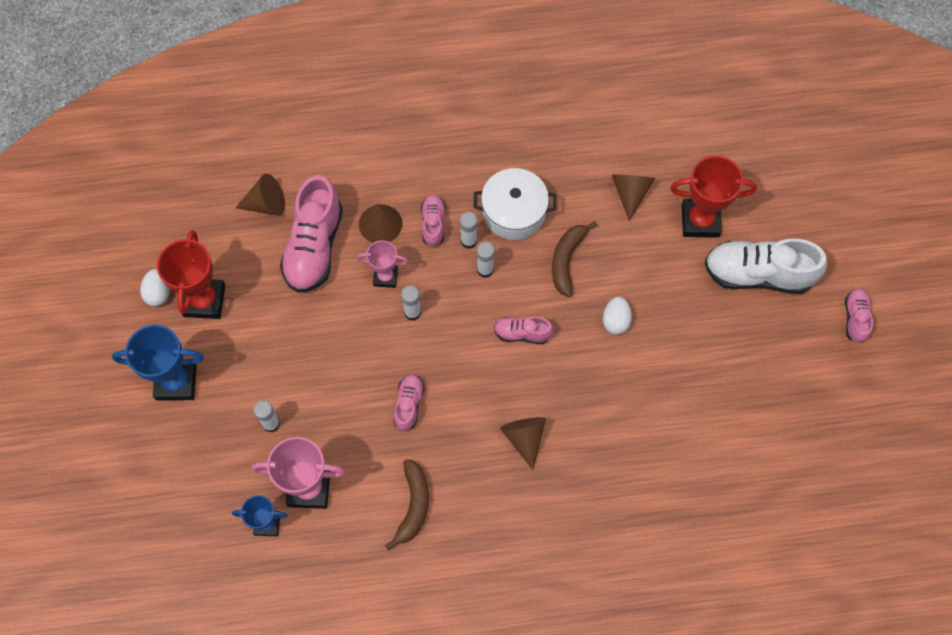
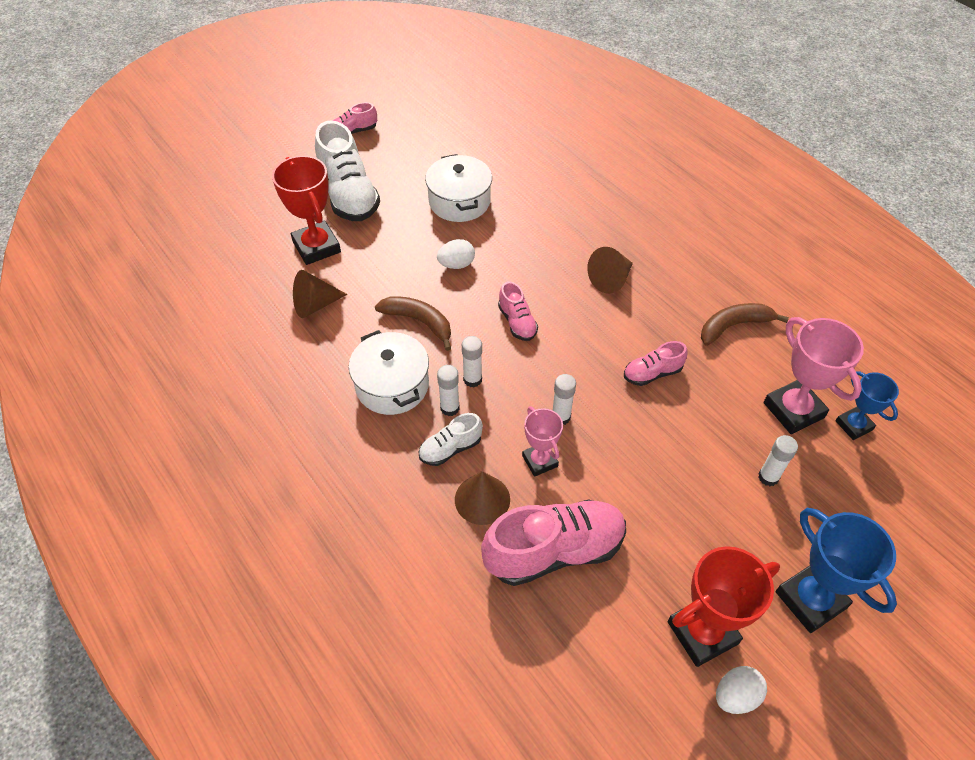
camera: 120 degrees left, 15 degrees down
brown cone [236,174,285,216] -> none
pink shoe [421,195,446,247] -> white shoe [419,413,483,466]
brown banana [552,221,597,297] -> brown banana turned 135 degrees counterclockwise [375,296,451,351]
none -> white pot [425,154,492,222]

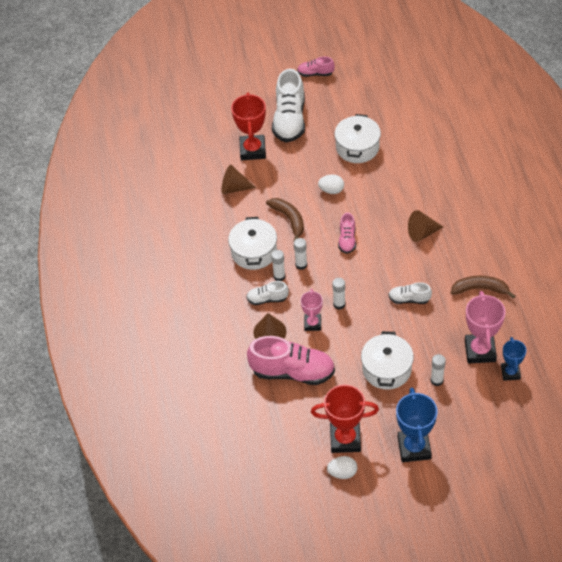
camera: 30 degrees right, 0 degrees up
pink shoe [624,341,688,386] -> white shoe [389,282,432,304]
none -> white pot [361,331,414,390]

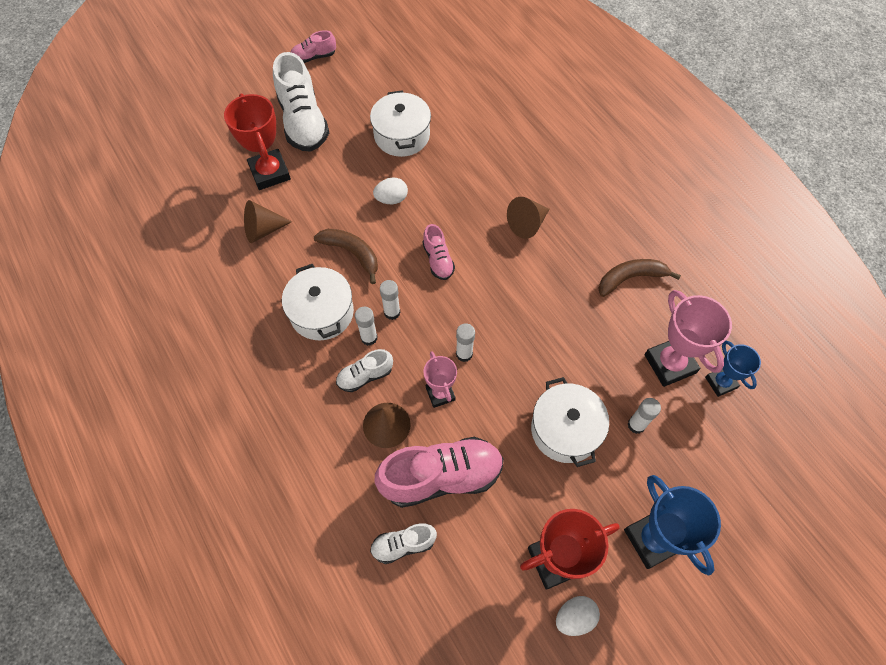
camera: 25 degrees left, 10 degrees up
white shoe [389,282,432,304] -> white shoe moved to [370,523,437,564]

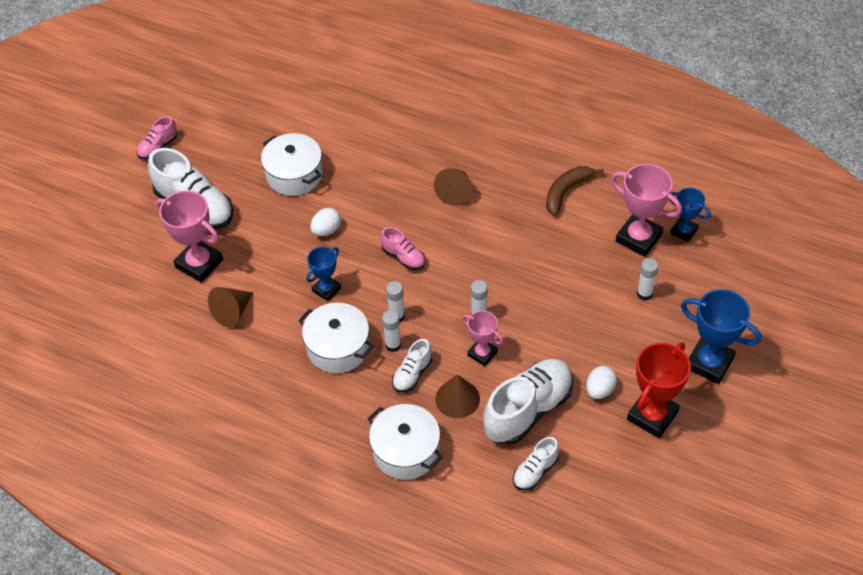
camera: 30 degrees left, 10 degrees down
red trophy [224,93,291,190] -> pink trophy [156,190,223,283]
brown banana [314,229,378,284] -> blue trophy [306,246,341,301]
pink shoe [375,437,504,508] -> white shoe [483,359,573,445]
white pot [531,377,609,467] -> white pot moved to [367,404,443,480]
white egg [556,596,600,636] -> white egg moved to [586,366,617,399]

